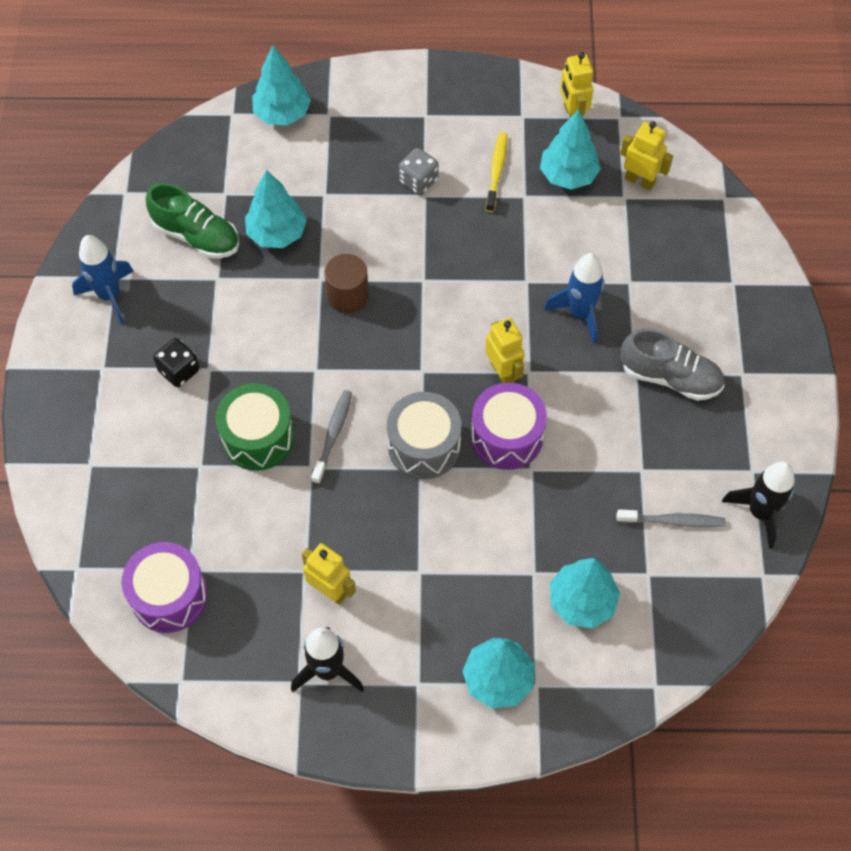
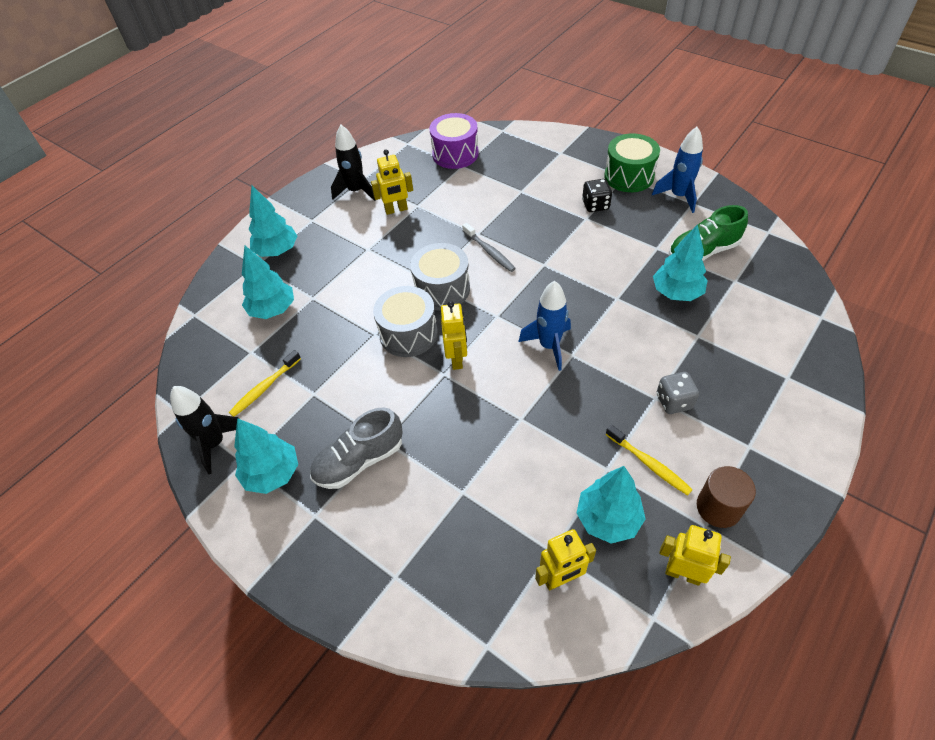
camera: 130 degrees right, 10 degrees down
green drum [216,383,294,471] -> green drum moved to [604,133,660,192]
turquoise tree [252,46,311,125] -> turquoise tree moved to [234,418,298,494]
brown cylinder [324,254,369,313] -> brown cylinder moved to [697,466,756,528]
purple drum [471,383,547,470] -> grey drum [373,286,438,357]
yellow robot [485,318,525,383] -> yellow robot turned 105 degrees counterclockwise [441,301,467,370]
blue rocket [544,253,604,343] -> blue rocket moved to [518,281,571,371]
grey toothbrush [617,510,726,528] -> yellow toothbrush [229,350,301,417]

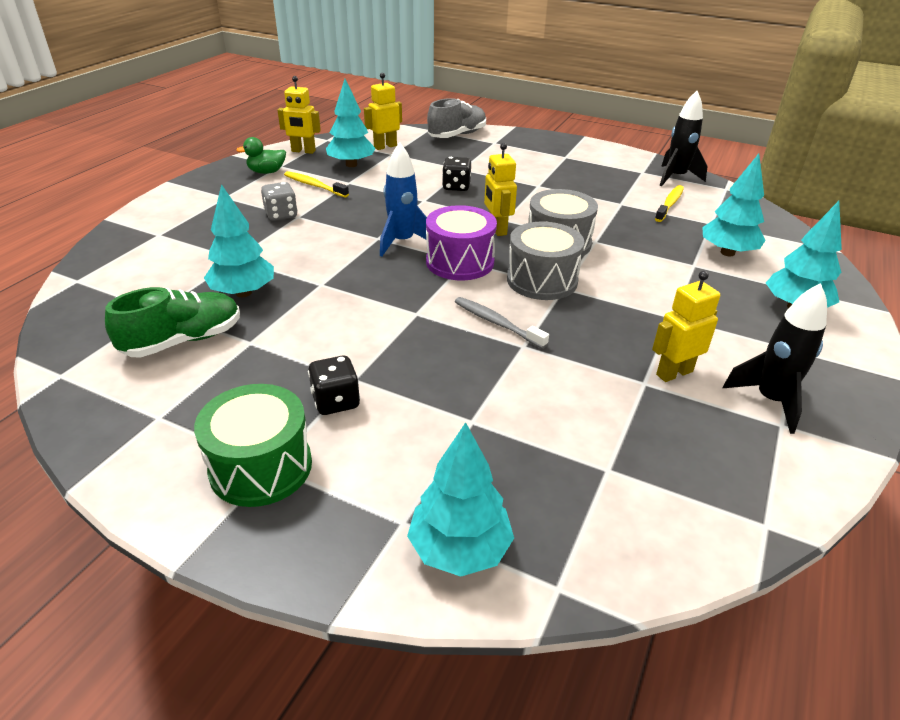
camera: 165 degrees right, 15 degrees down
turquoise tree [234,418,298,494] -> turquoise tree moved to [407,422,514,577]
grey shoe [310,407,402,489] -> grey shoe moved to [427,98,486,138]
purple drum [430,113,479,169] -> purple drum moved to [426,205,497,280]
blue rocket [652,127,703,213] -> none
brown cylinder [697,466,756,528] -> green duck [236,137,286,174]
none -> black dice [442,157,471,191]

